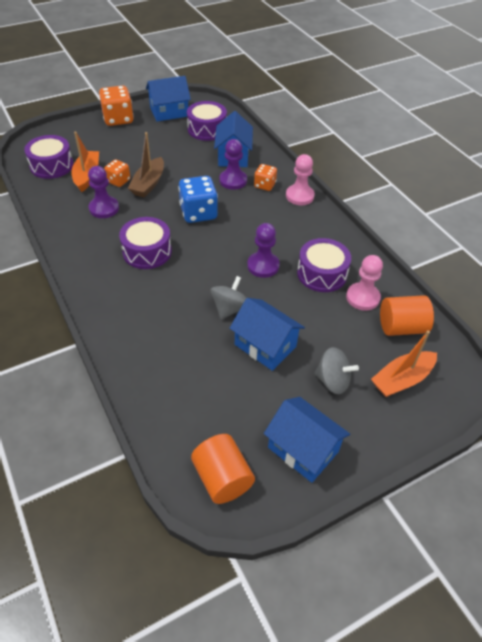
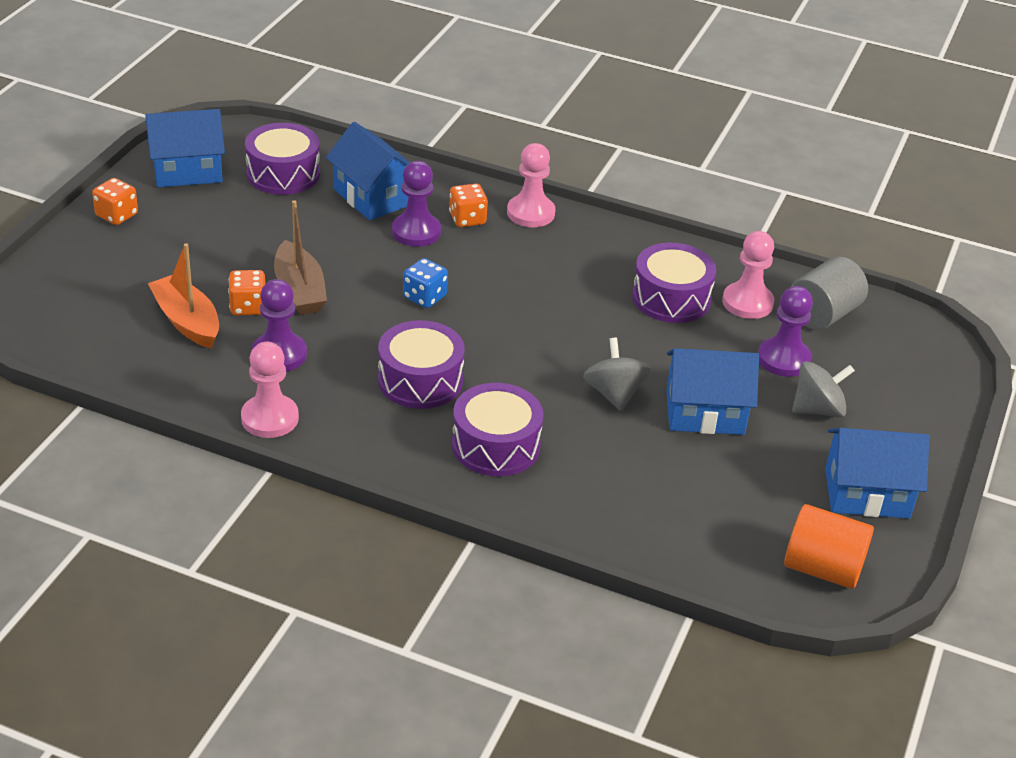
camera: 40 degrees left, 10 degrees down
purple drum [24,135,73,179] -> purple drum moved to [452,383,543,476]
orange dice [99,86,134,126] -> orange dice [92,178,138,225], size x0.59
blue house [146,76,191,121] -> blue house turned 45 degrees clockwise [145,109,225,187]
blue dice [178,176,218,223] -> blue dice [403,258,448,308], size x0.59
purple pawn [247,223,280,278] -> purple pawn moved to [758,286,813,377]
orange boat [371,330,437,397] -> none
orange cylinder [380,295,434,336] -> grey cylinder [791,257,868,330]
none -> pink pawn [241,342,299,438]

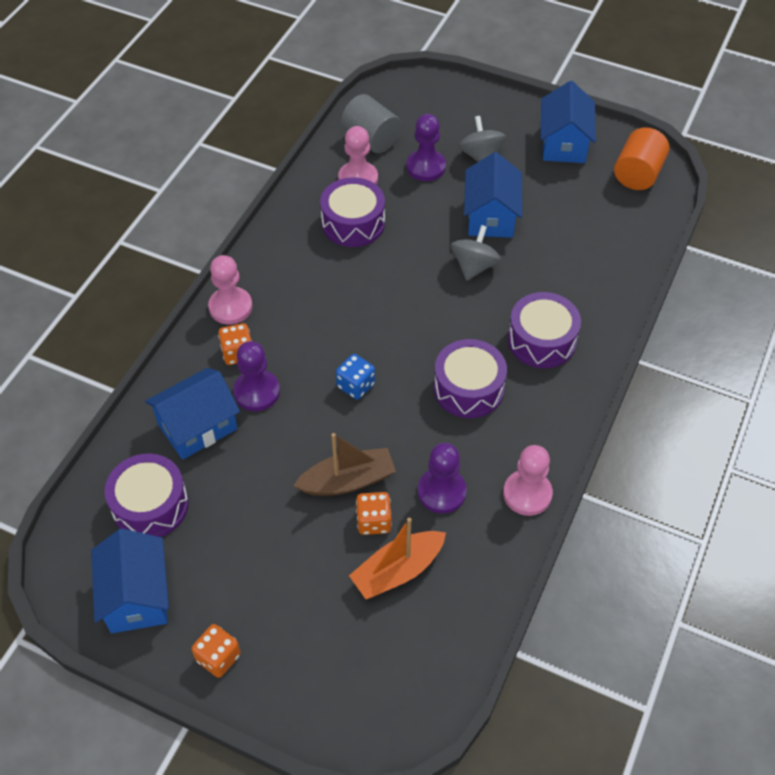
camera: 85 degrees left, 15 degrees up
grey spinning top [583,338,651,411] -> grey spinning top turned 120 degrees clockwise [451,225,501,281]

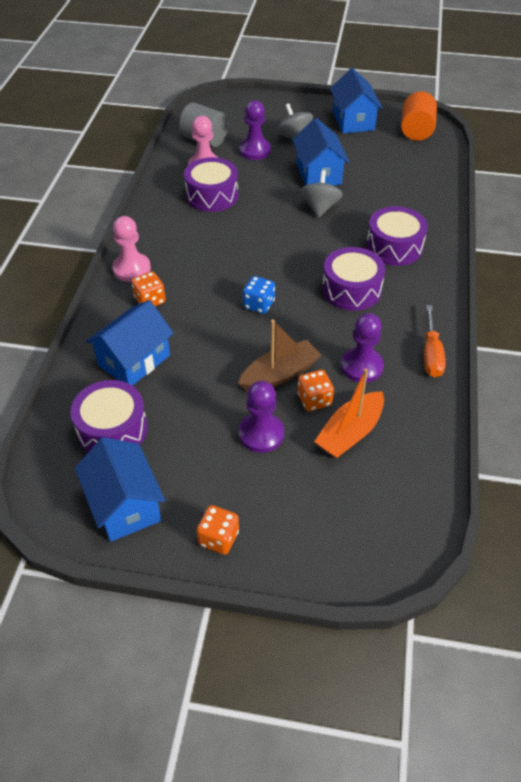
camera: 15 degrees left, 5 degrees down
purple pawn [233,341,280,411] -> purple pawn moved to [239,381,284,453]
pink pawn [503,445,553,516] -> orange screwdriver [424,305,446,377]

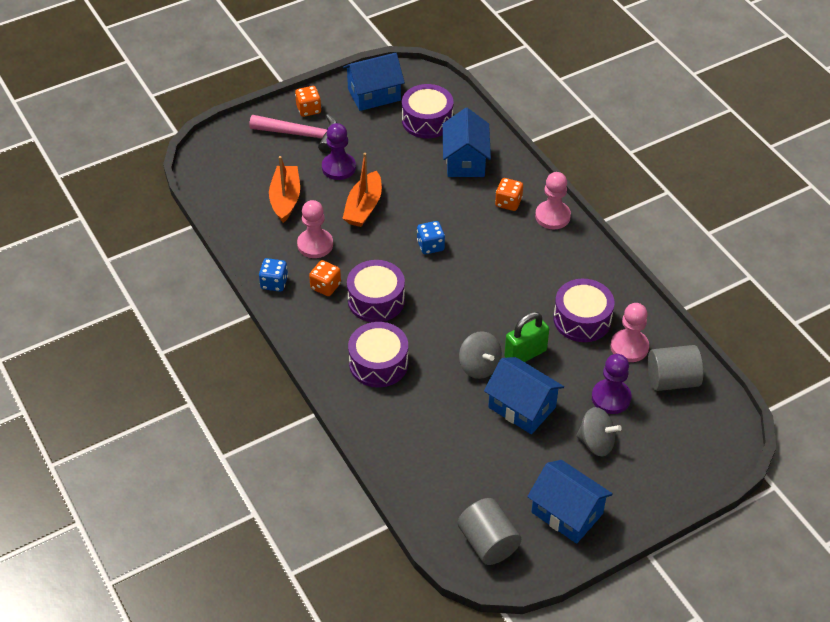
camera: 140 degrees right, 0 degrees up
blue house [75,437,165,542] -> blue house turned 45 degrees counterclockwise [343,53,405,111]
brown boat [238,319,321,391] -> orange boat [342,153,382,227]
orange dice [297,370,334,412] -> orange dice moved to [309,260,341,296]
purple pawn [341,313,384,383] -> pink pawn [297,200,333,258]
orange cylinder [401,91,437,141] -> grey cylinder [458,498,521,565]
orange screwdriver [424,305,446,377] -> blue dice [259,258,288,292]
none -> pink hammer [249,114,337,153]
none -> green padlock [504,312,549,362]

